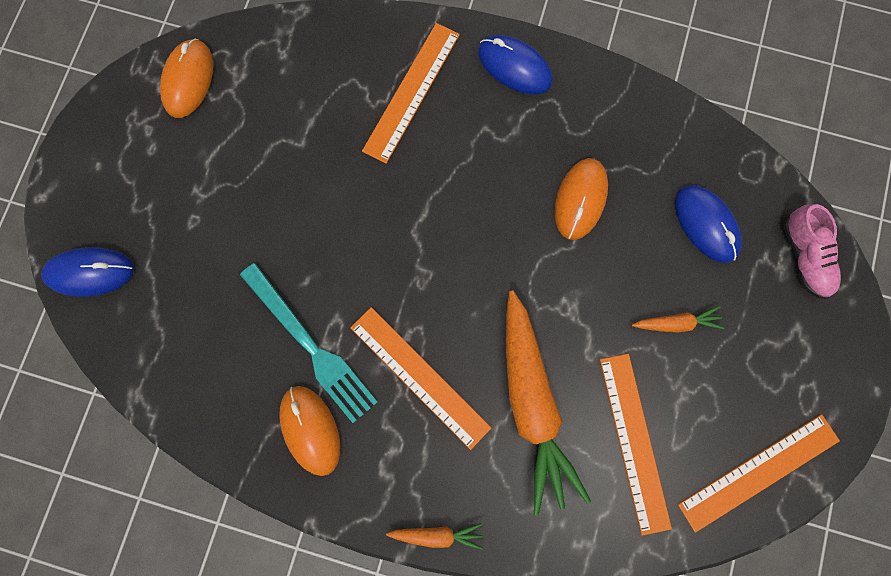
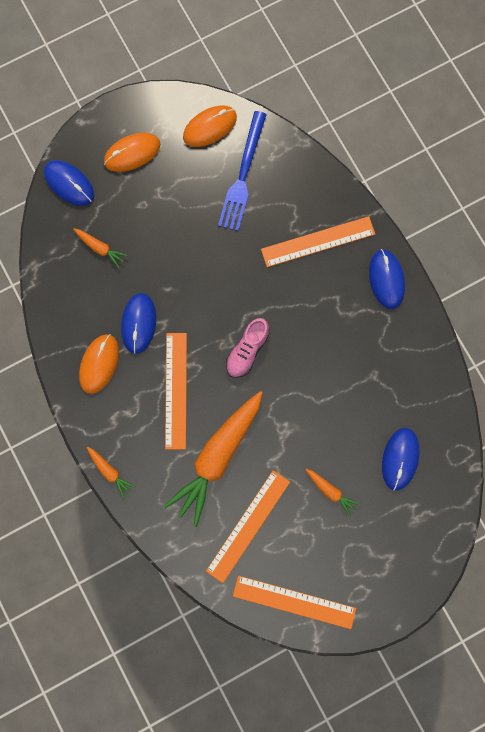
camera: 45 degrees right, 0 degrees up
turquoise fork [240,263,377,423] -> blue mouse [121,293,156,354]
orange mouse [554,158,608,240] -> orange mouse moved to [104,133,161,172]
pink shoe [783,204,841,299] -> pink shoe moved to [226,318,270,378]
none -> orange carrot [73,228,128,268]
none -> blue fork [218,111,267,231]

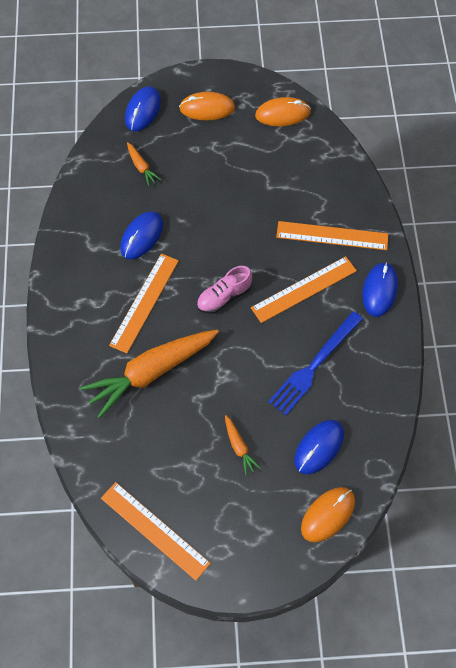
camera: 25 degrees right, 15 degrees down
blue mouse [44,160,94,206] -> blue mouse turned 45 degrees clockwise [125,86,161,131]
orange mouse [79,334,119,394] -> orange mouse moved to [301,487,355,542]
orange carrot [86,447,136,499] -> none
orange ruler [206,470,290,583] -> orange ruler moved to [251,256,357,323]
blue fork [218,111,267,231] -> blue fork moved to [268,311,363,415]

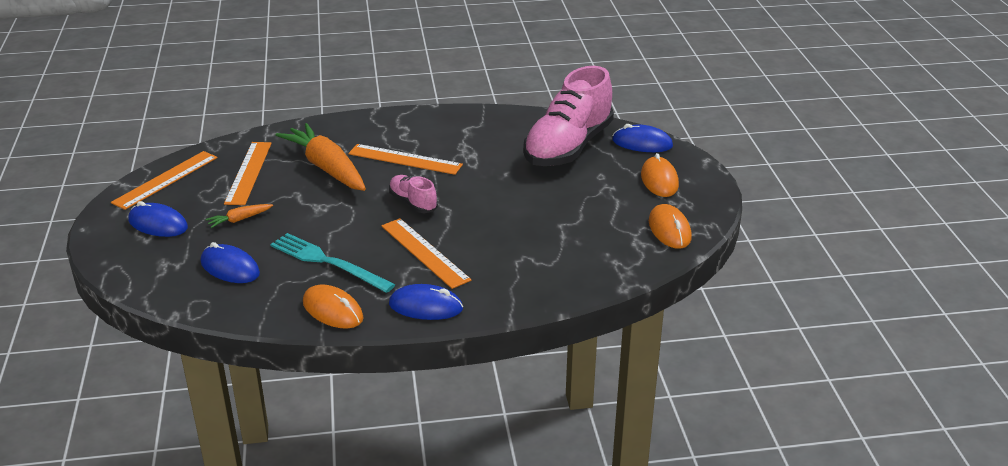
camera: 85 degrees right, 30 degrees down
blue mouse [120,211,163,259] -> blue mouse moved to [128,201,188,237]
orange carrot [127,142,161,186] -> pink shoe [523,66,614,166]
blue fork [268,311,363,415] -> turquoise fork [270,233,396,293]
orange ruler [276,221,388,250] -> orange ruler moved to [224,142,272,205]
orange mouse [301,487,355,542] -> orange mouse moved to [303,285,364,329]

